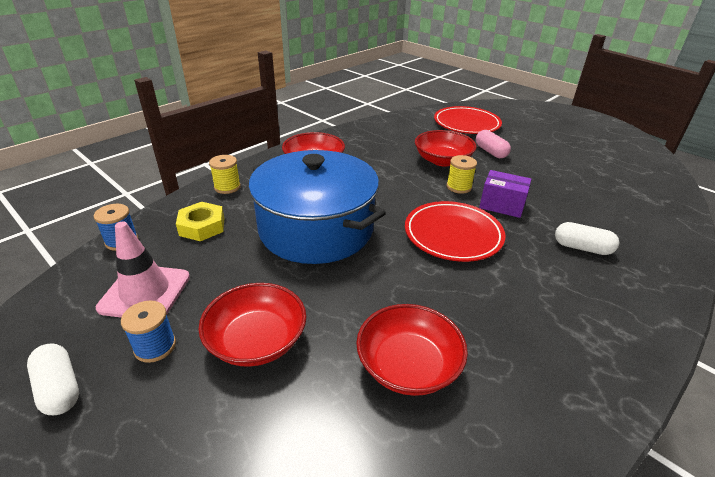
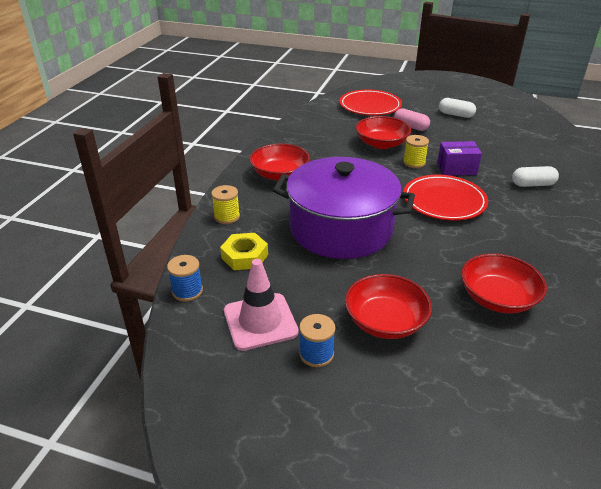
camera: 25 degrees left, 0 degrees up
white capsule [27,343,79,415] -> white capsule moved to [439,98,476,118]
blue pot [248,150,386,264] -> purple pot [273,157,415,259]

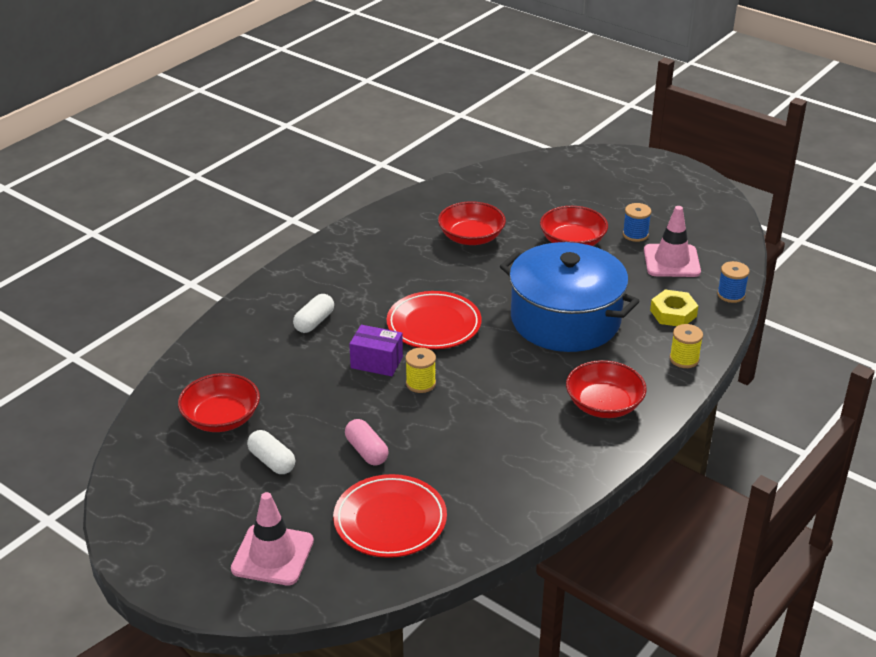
camera: 160 degrees left, 0 degrees up
purple pot [273,157,415,259] -> blue pot [500,242,639,352]
red bowl [356,116,411,149] -> red bowl moved to [178,373,260,432]
white capsule [512,166,559,187] -> white capsule turned 75 degrees counterclockwise [293,294,334,333]
none -> pink traffic cone [231,492,314,585]

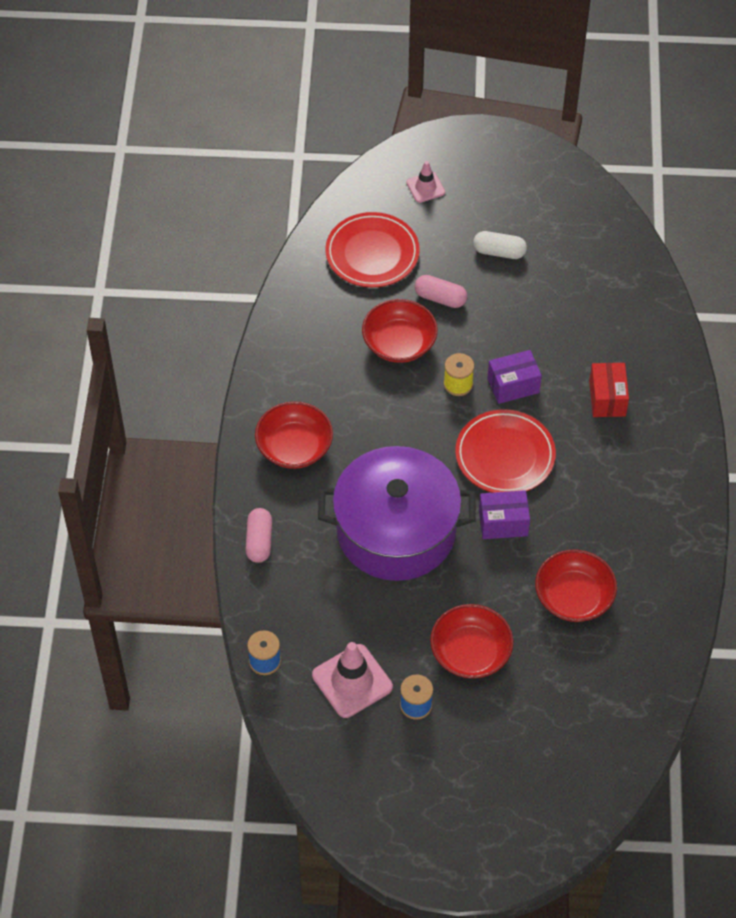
camera: 145 degrees right, 20 degrees up
red bowl [178,373,260,432] -> red bowl moved to [362,299,438,363]
pink traffic cone [231,492,314,585] -> pink traffic cone [406,161,445,203], size x0.58
white capsule [293,294,334,333] -> red box [589,363,629,417]
blue pot [500,242,639,352] -> purple pot [318,446,476,581]
yellow nut [650,290,698,326] -> none
yellow spool [670,324,703,368] -> pink capsule [245,508,272,563]
none -> purple box [479,490,530,539]

